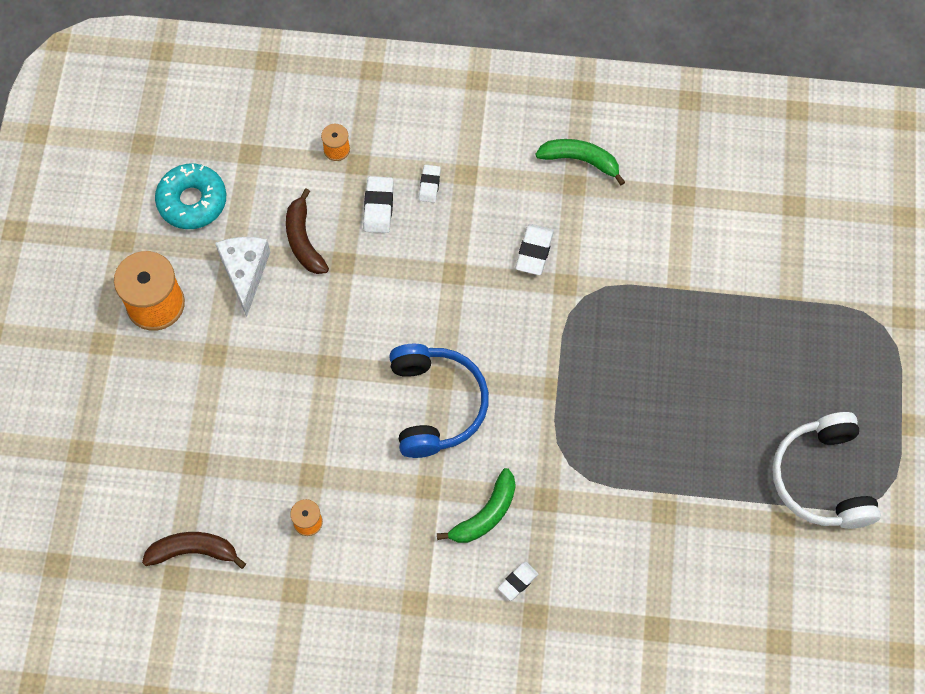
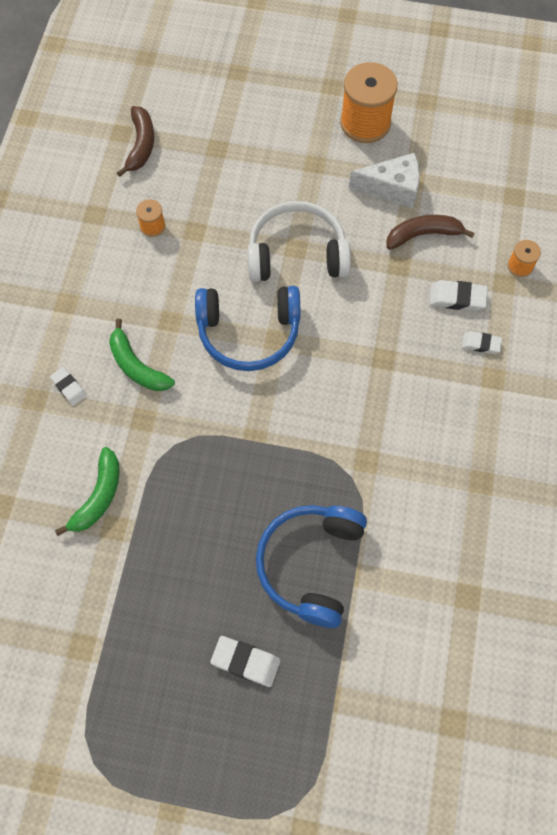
camera: 95 degrees right, 0 degrees up
turquoise donut [155,163,226,229] -> none
white eraser [516,224,554,275] -> white eraser moved to [210,636,281,687]
green banana [535,139,625,185] -> green banana moved to [55,447,120,536]
white headphones [772,412,881,529] -> white headphones moved to [247,201,351,282]
none -> blue headphones [256,505,367,628]

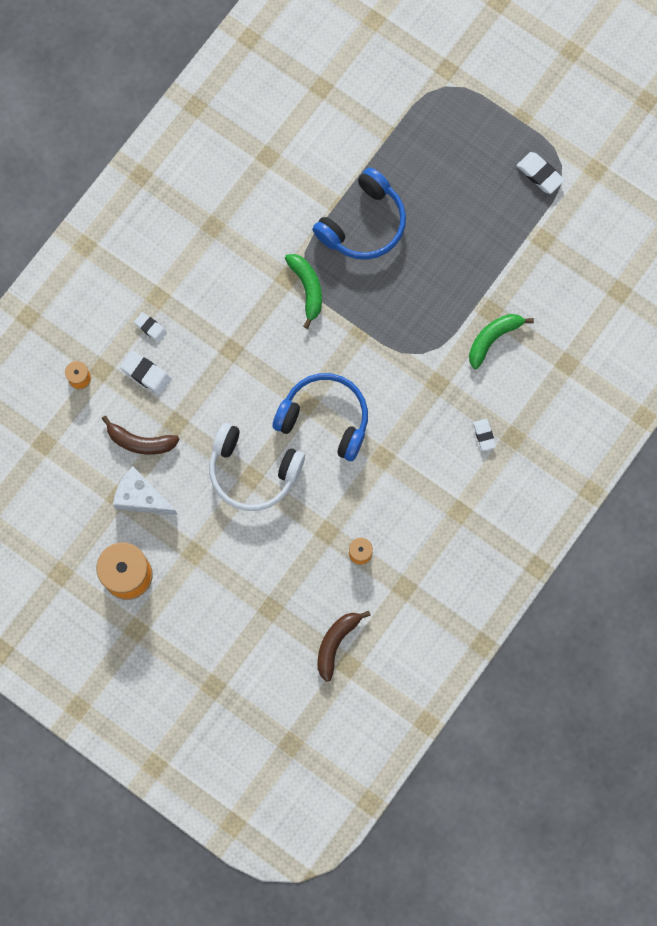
camera: 155 degrees left, 10 degrees up
green banana [109,319,175,391] -> green banana moved to [285,254,322,329]
white eraser [210,636,281,687] -> white eraser moved to [517,152,565,194]

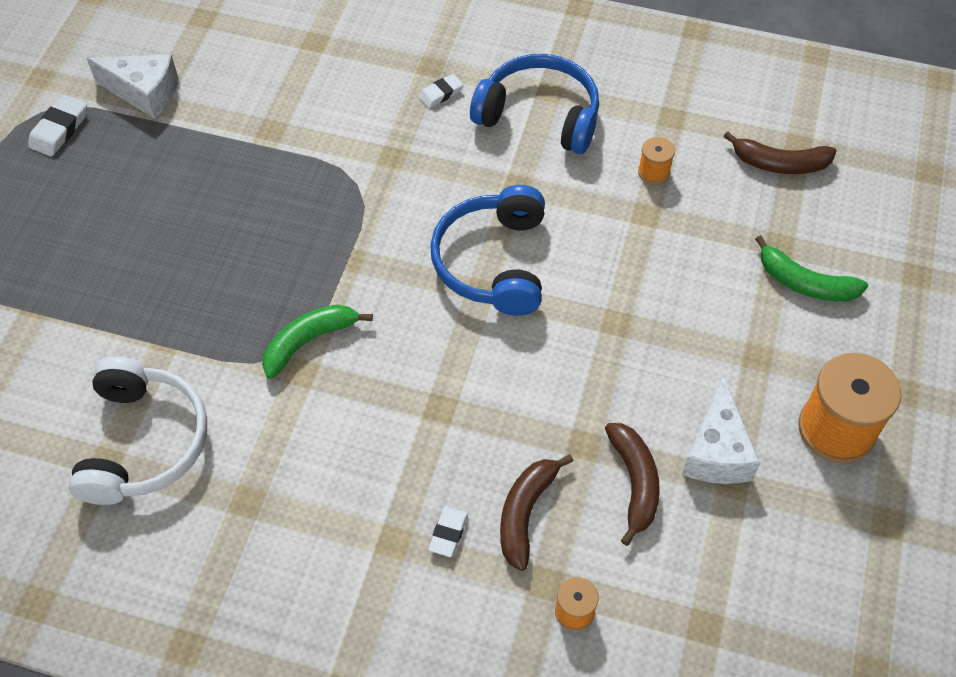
camera: 110 degrees left, 20 degrees down
white eraser [120,351,172,395] -> brown banana [500,454,573,571]
white headphones [209,423,305,511] -> white headphones moved to [68,356,207,505]
blue headphones [312,167,406,260] -> blue headphones moved to [470,54,599,154]
green banana [469,314,534,369] -> green banana moved to [755,235,868,302]
none -> white cheese [87,54,178,119]

